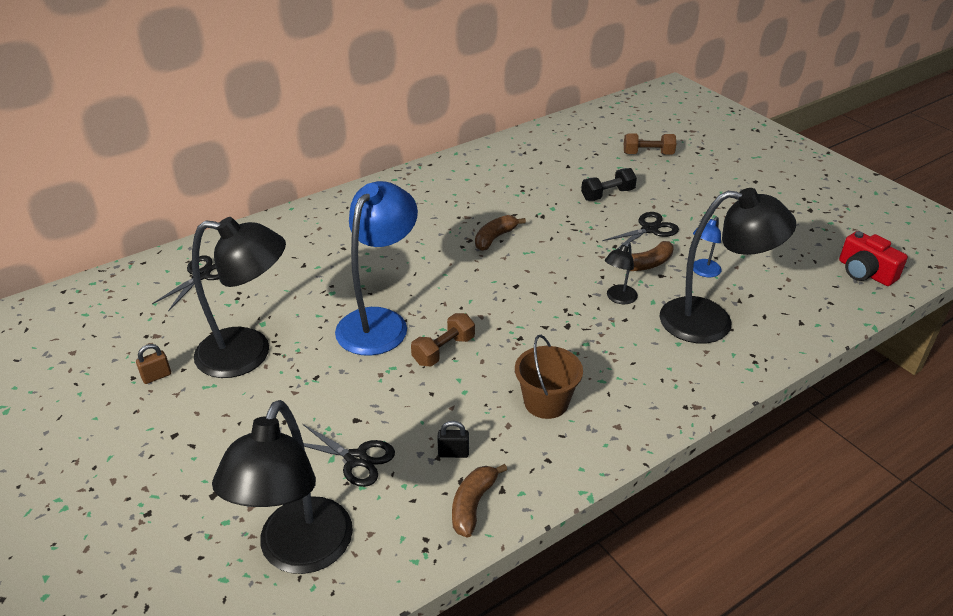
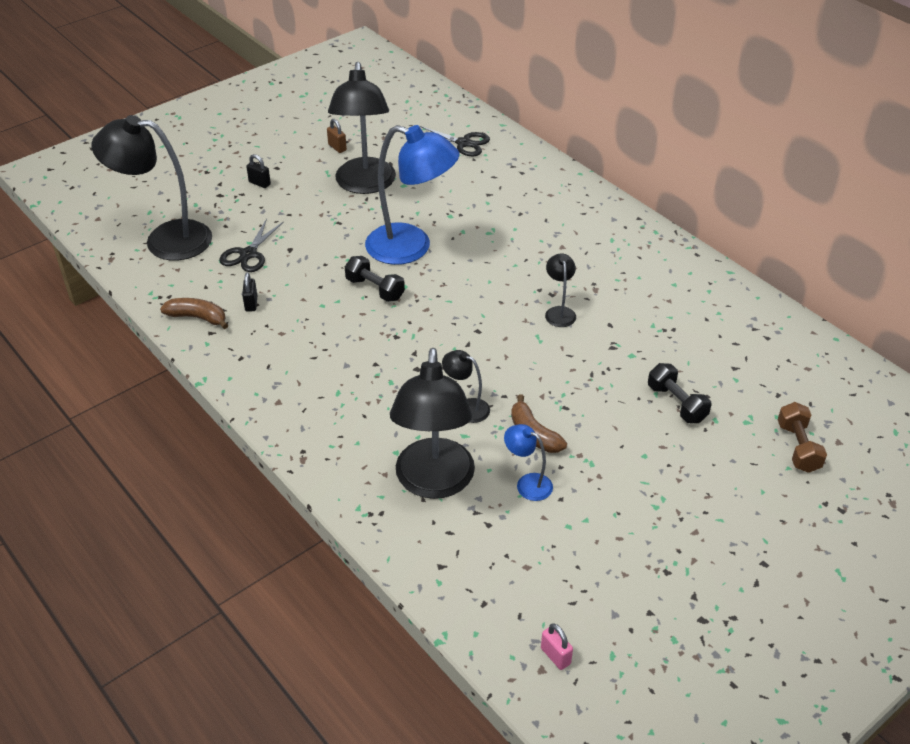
camera: 85 degrees right, 5 degrees up
brown dumbbell [411,313,475,366] -> black dumbbell [345,256,405,302]
brown banana [475,215,526,251] -> black lamp [545,253,576,327]
brown bucket [515,335,583,419] -> none
black scissors [602,212,679,250] -> none
red camera [839,231,908,286] -> pink padlock [541,623,573,670]
none -> black padlock [246,154,271,188]

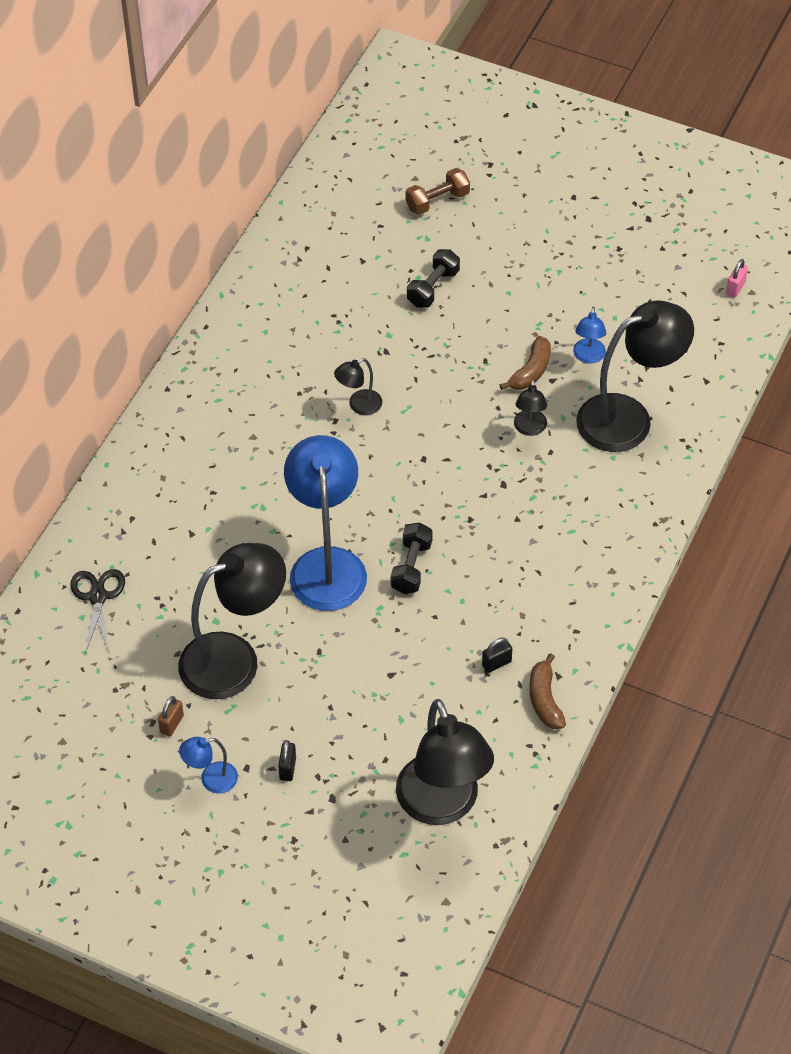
camera: 115 degrees left, 10 degrees up
black scissors [219,219,284,272] -> none
none -> blue lamp [179,737,238,794]

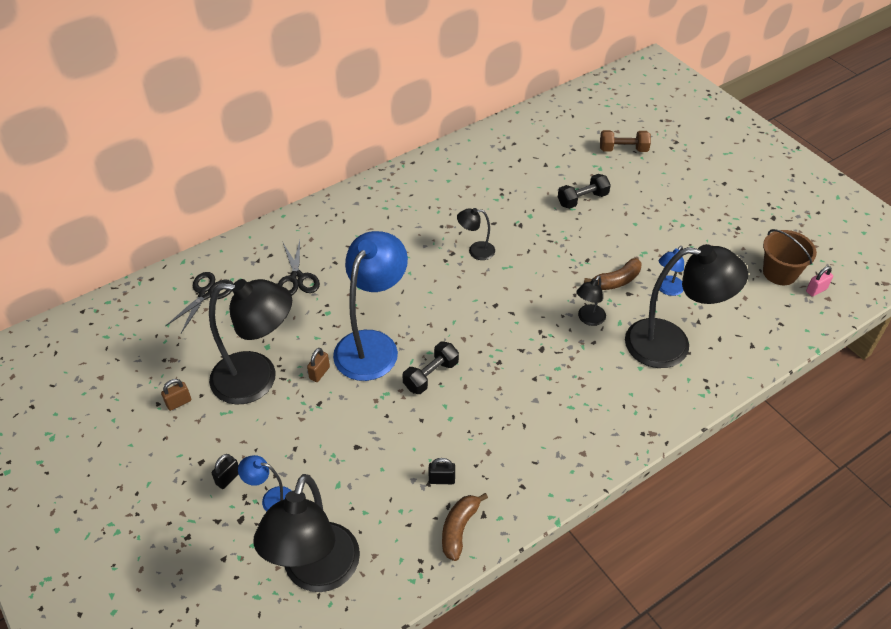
camera: 30 degrees right, 5 degrees down
blue lamp [179,737,238,794] -> blue lamp moved to [238,455,291,512]
none -> black scissors [278,240,320,295]
none -> brown padlock [307,348,330,382]
none -> brown bucket [763,229,817,285]

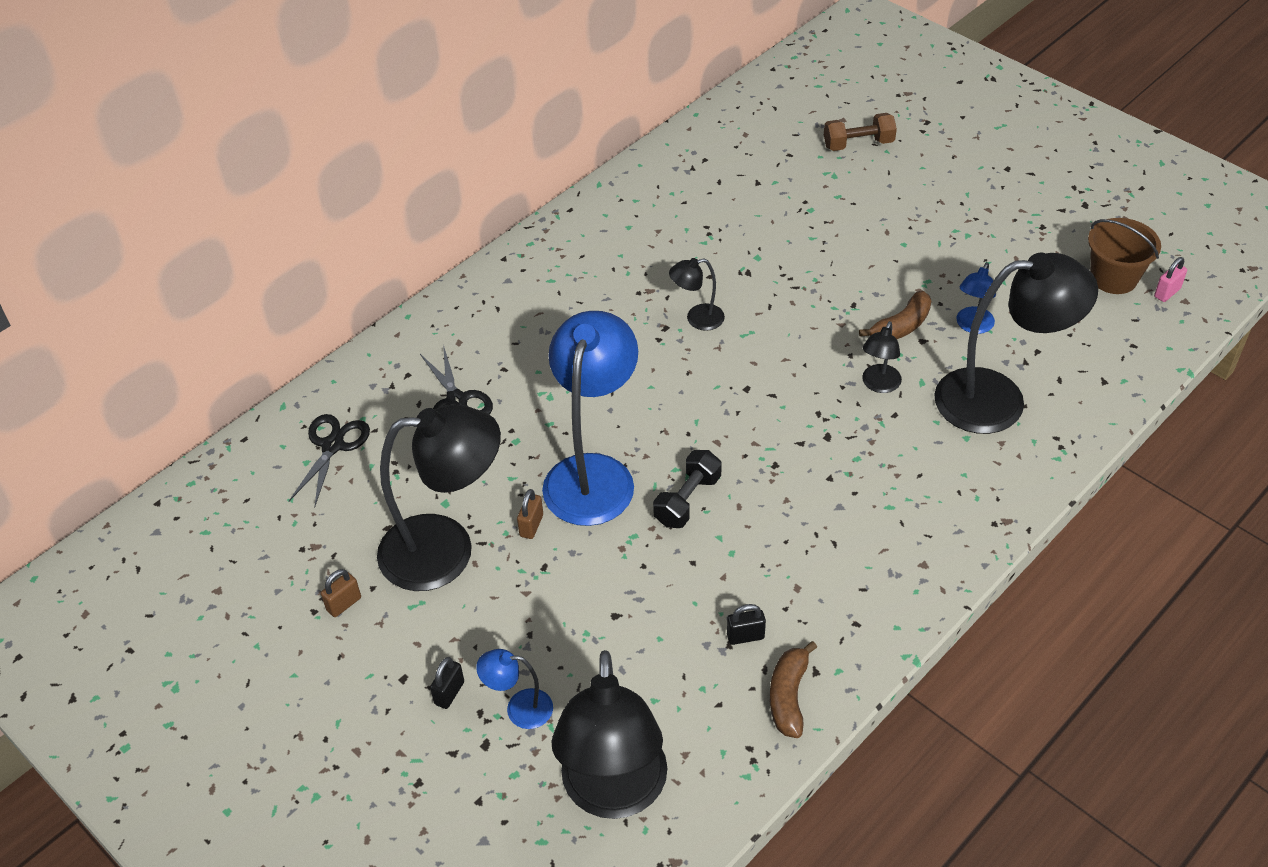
camera: 10 degrees left, 0 degrees up
black dumbbell [558,174,611,209] -> none

